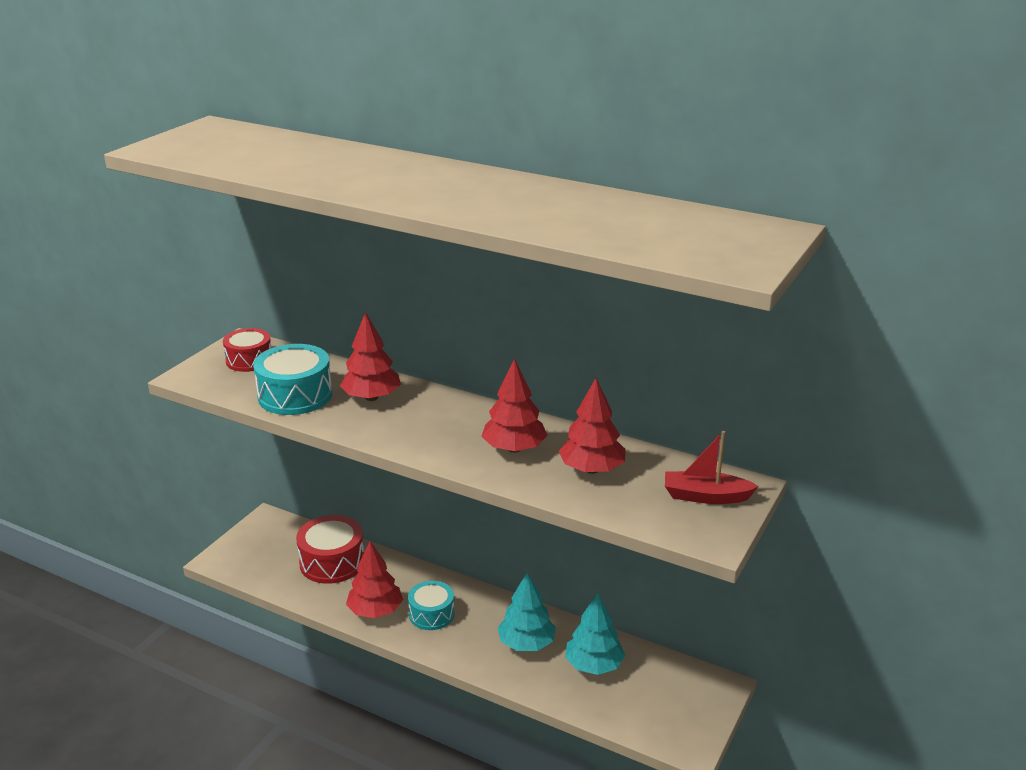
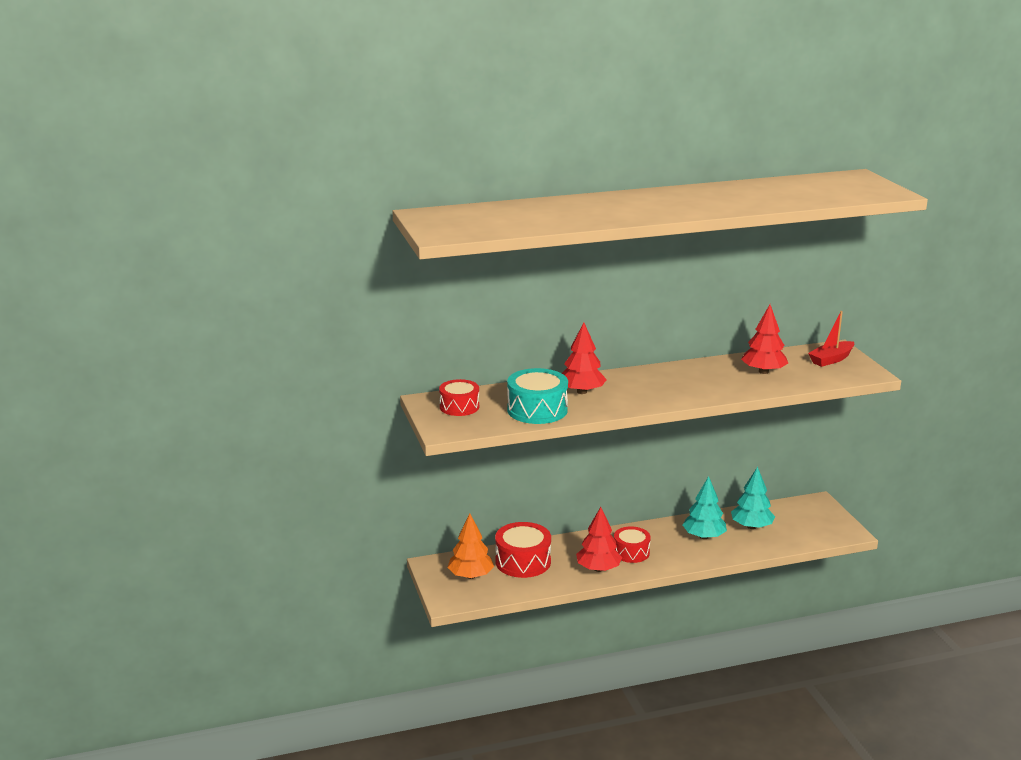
camera: 45 degrees left, 5 degrees down
turquoise drum [408,581,455,630] -> red drum [614,526,651,563]
red tree [481,358,548,453] -> none
none -> orange tree [447,514,494,579]

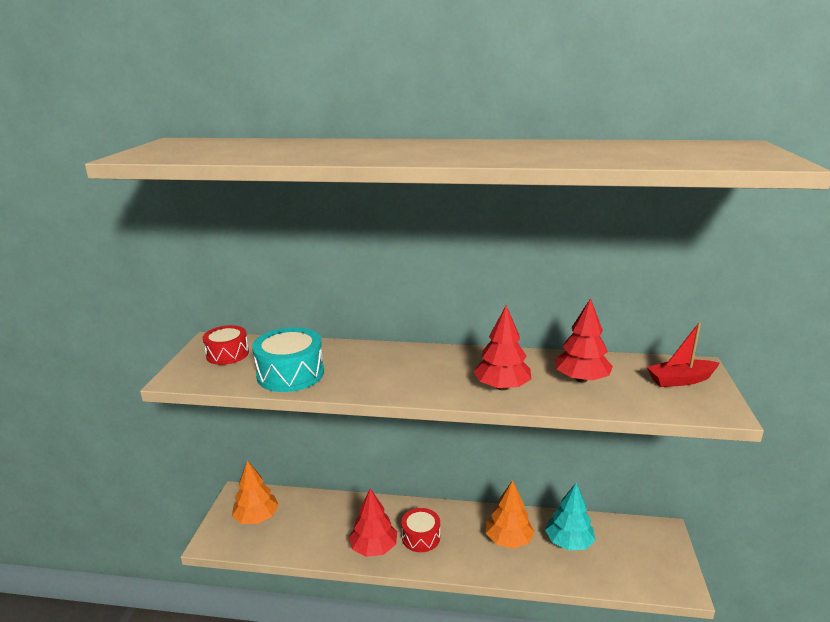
camera: 25 degrees right, 0 degrees up
red drum [495,522,551,578] -> none
red tree [562,322,607,394] -> red tree moved to [473,305,531,390]
turquoise tree [683,476,727,539] -> orange tree [486,480,534,549]

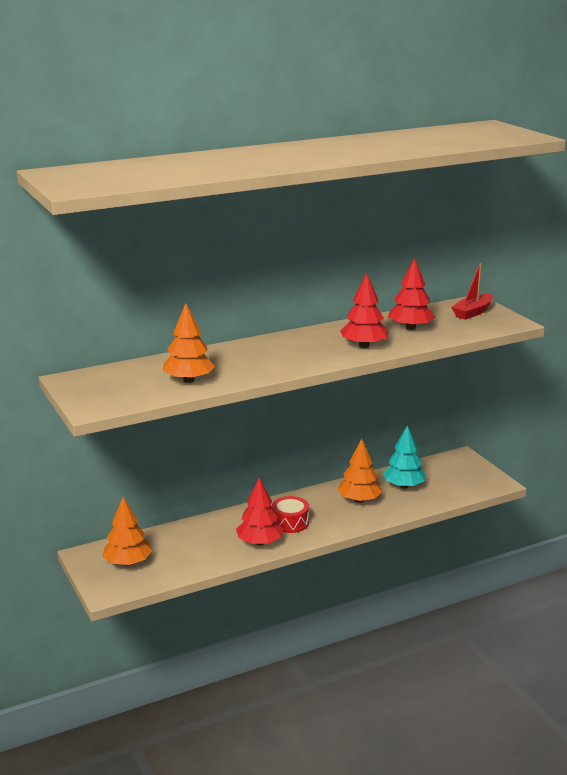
camera: 35 degrees left, 0 degrees up
red drum [203,325,249,365] -> none
turquoise drum [252,327,324,392] -> orange tree [163,303,215,383]

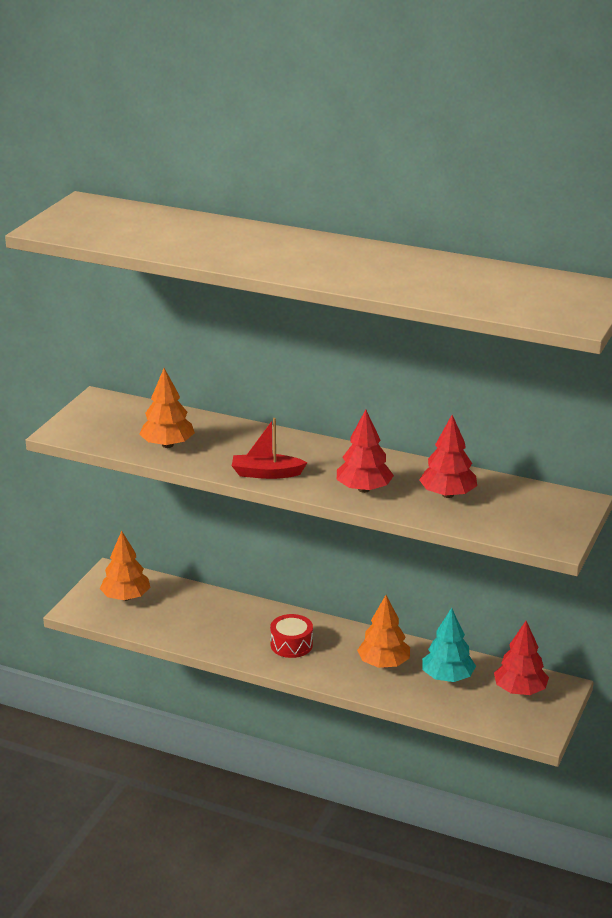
camera: 50 degrees right, 5 degrees up
red tree [236,478,284,545] -> red tree moved to [494,621,549,695]
red boat [451,263,493,320] -> red boat moved to [232,418,308,479]

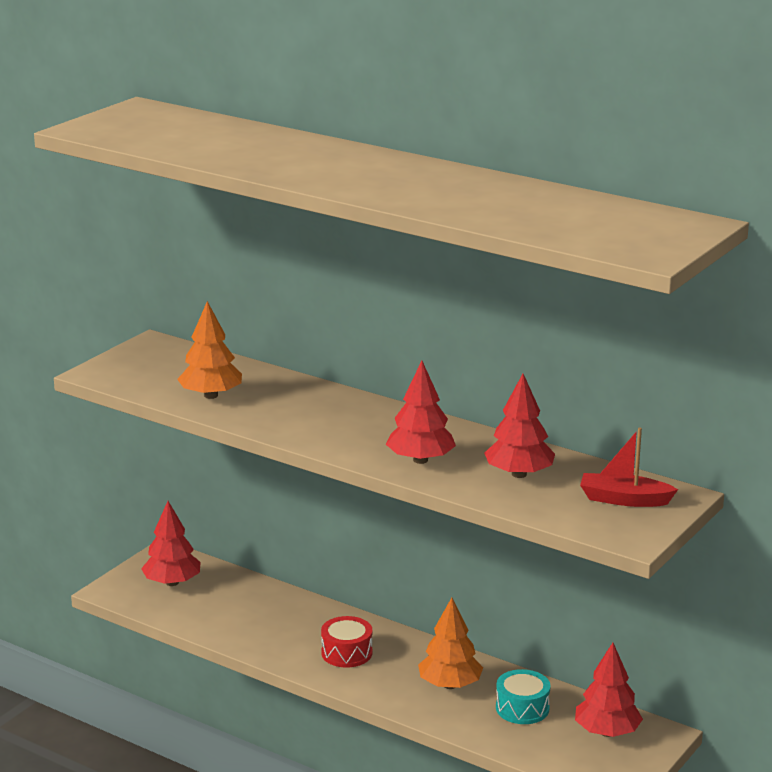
camera: 10 degrees right, 5 degrees down
orange tree [100,531,150,601] -> red tree [141,501,201,586]
red boat [232,418,308,479] -> red boat moved to [580,428,678,507]
turquoise tree [422,608,476,682] -> turquoise drum [496,669,551,724]

